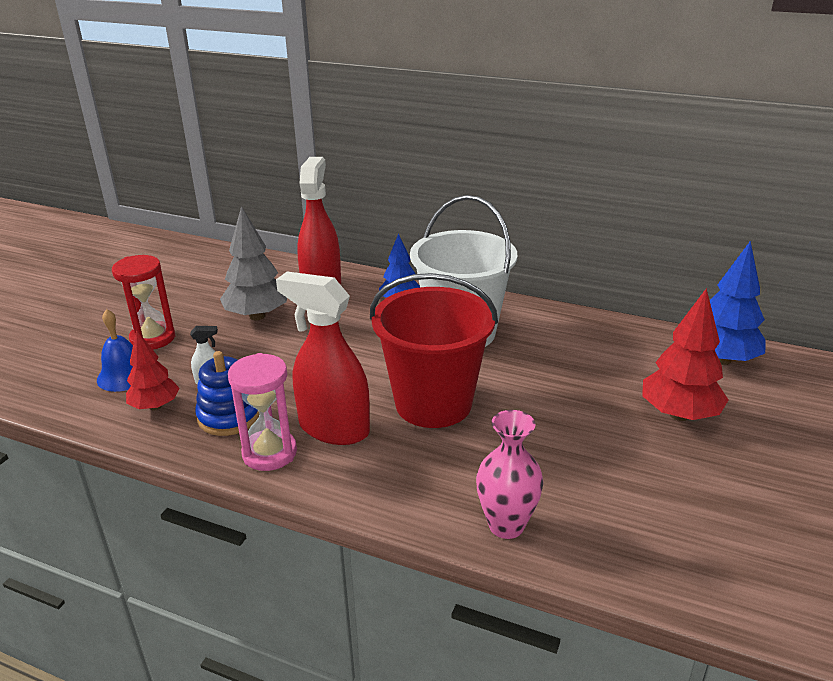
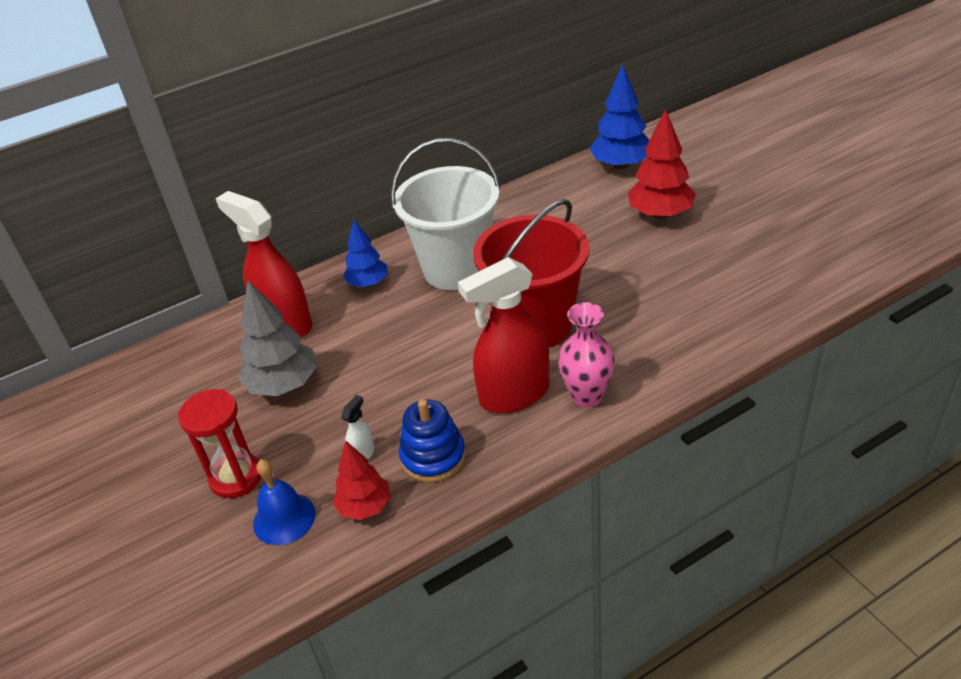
camera: 50 degrees left, 10 degrees up
pink hourglass [228,353,297,471] -> none
pink vase [476,410,543,539] -> pink vase moved to [558,302,615,407]

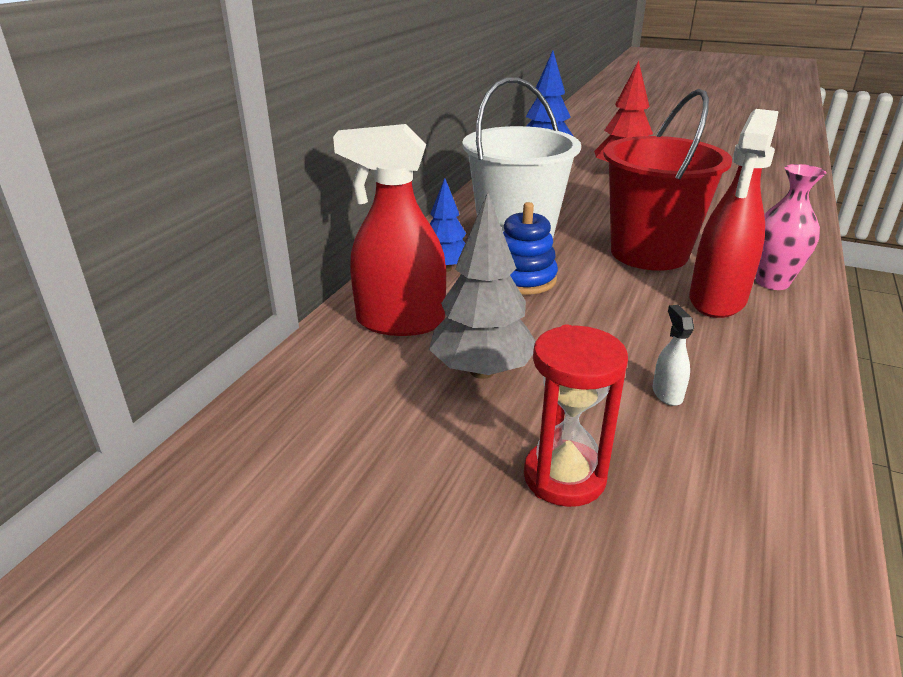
camera: 40 degrees left, 10 degrees down
blue bell [253,459,315,545] -> none
red tree [332,441,391,520] -> none
blue stacking toy [399,399,466,482] -> blue stacking toy moved to [503,202,558,294]

